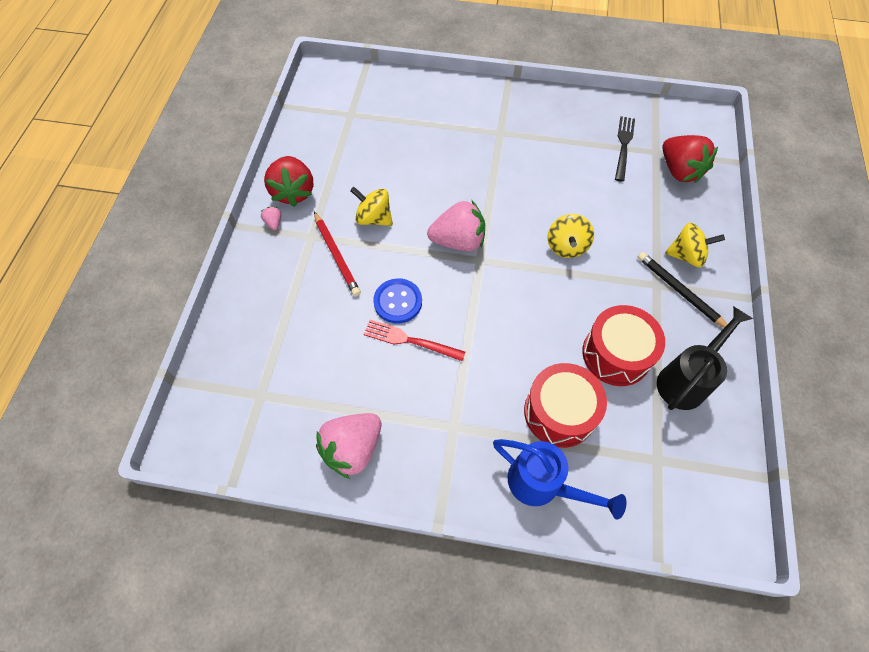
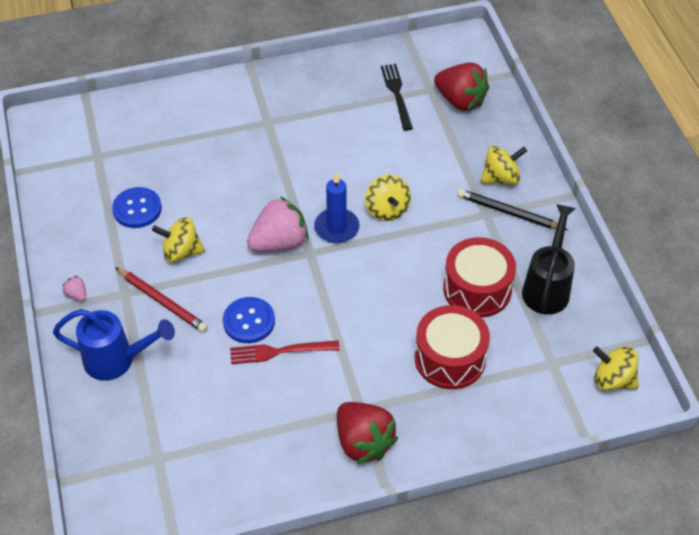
camera: 25 degrees left, 10 degrees down
red strawberry [264,156,314,207] -> red strawberry moved to [337,402,398,464]
pink strawberry [316,413,381,479] -> none
blue watering can [493,439,626,520] -> blue watering can moved to [53,309,175,381]
none -> blue button [112,187,162,228]
none -> blue candle [314,172,360,243]
none -> yellow spinning top [593,347,639,391]

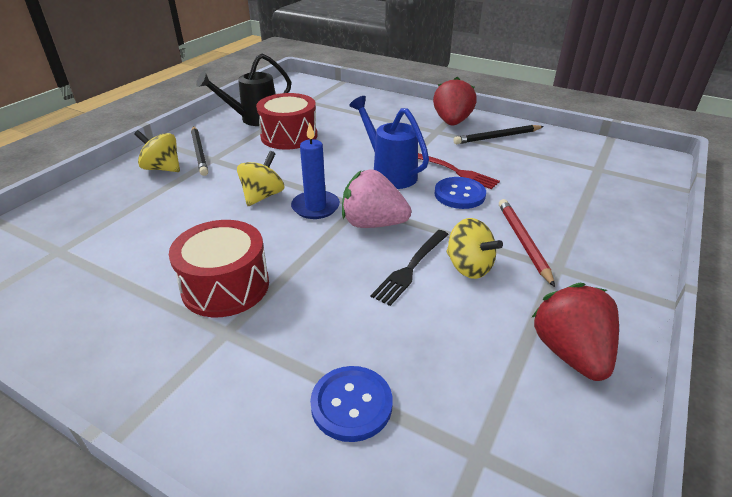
camera: 135 degrees left, 15 degrees down
blue watering can [53,309,175,381] -> blue watering can moved to [349,96,429,189]
pink strawberry [62,276,86,301] -> none
blue button [112,187,162,228] -> blue button moved to [310,366,393,442]
black fork [381,64,413,131] -> black fork moved to [371,230,449,306]
red drum [415,305,490,389] -> red drum moved to [169,220,269,317]
red strawberry [434,62,489,111] -> red strawberry moved to [531,283,619,381]
yellow spinning top [593,347,639,391] -> none
none -> black pencil [453,125,544,144]

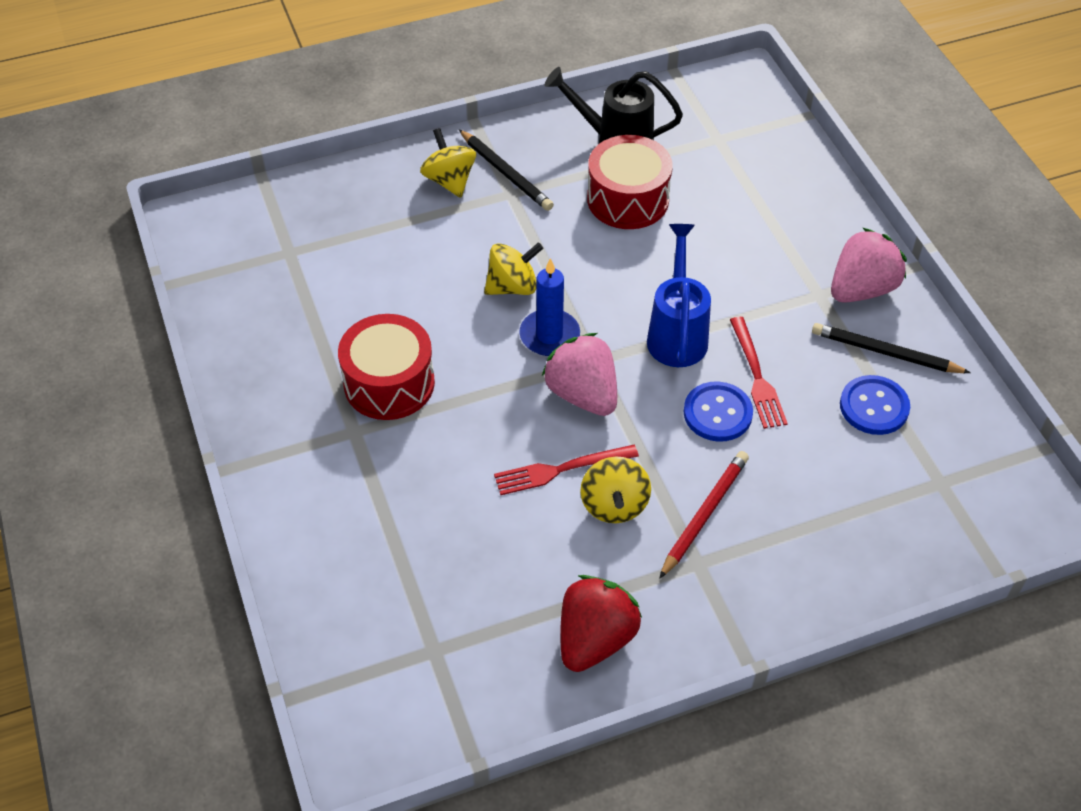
camera: 40 degrees right, 15 degrees up
black pencil [191,126,208,176] -> black pencil turned 60 degrees counterclockwise [459,130,554,211]
blue button [310,366,393,442] -> blue button moved to [840,375,910,435]
black fork [371,230,449,306] -> red fork [494,445,639,495]
red strawberry [433,77,477,126] -> pink strawberry [831,228,907,303]

